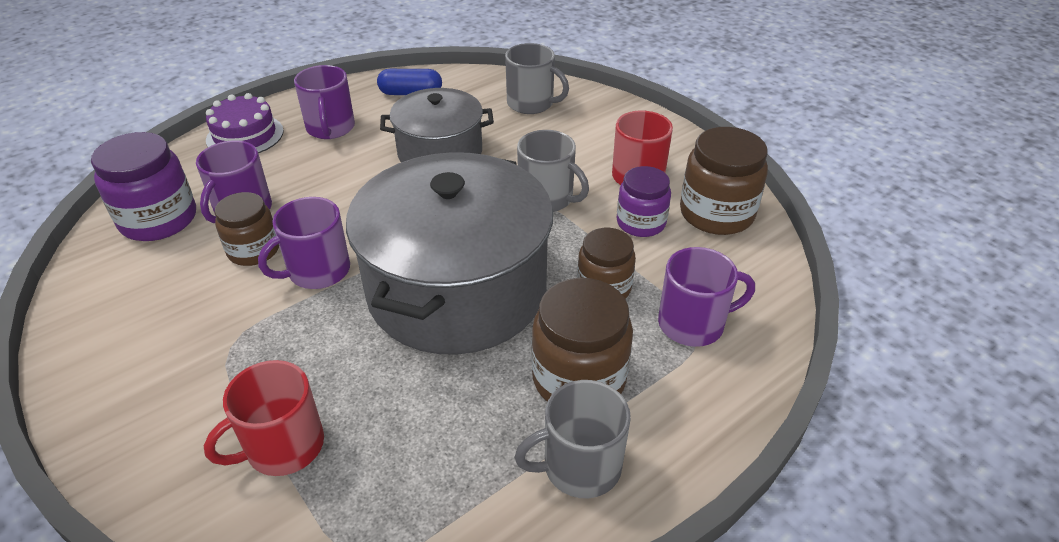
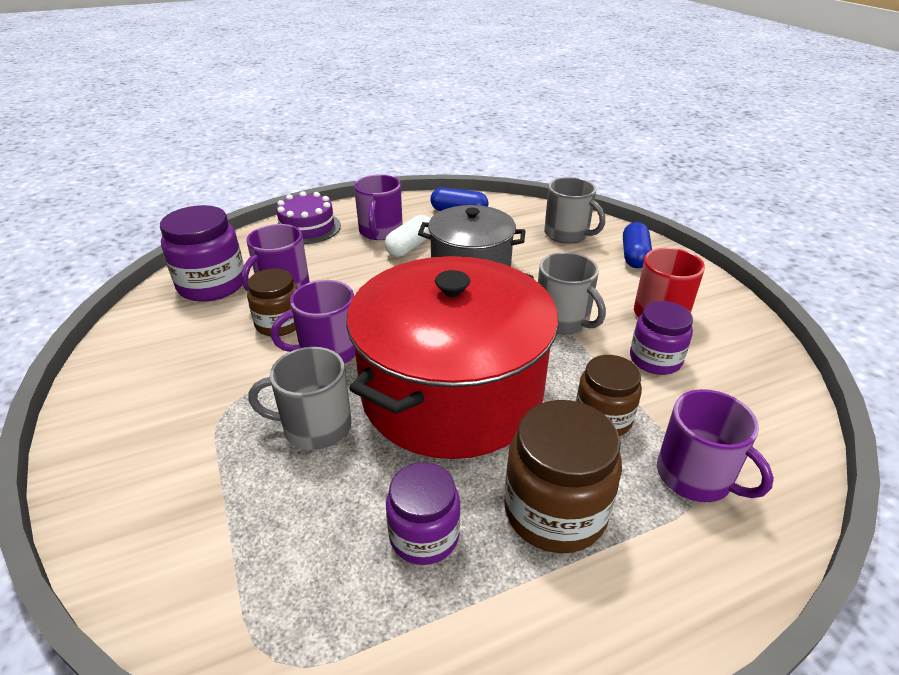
camera: 15 degrees right, 5 degrees down
red mug [204,360,324,476] -> none
grey pot [346,152,553,355] -> red pot [346,256,559,459]
grey mug [514,380,631,498] -> grey mug moved to [248,347,351,450]
purple mug [658,247,755,347] -> purple mug turned 45 degrees clockwise [657,389,774,502]
brown jar [680,127,768,235] -> none
none -> white capsule [385,215,430,257]
none -> purple jar [386,463,460,565]
none -> blue capsule [623,222,652,268]

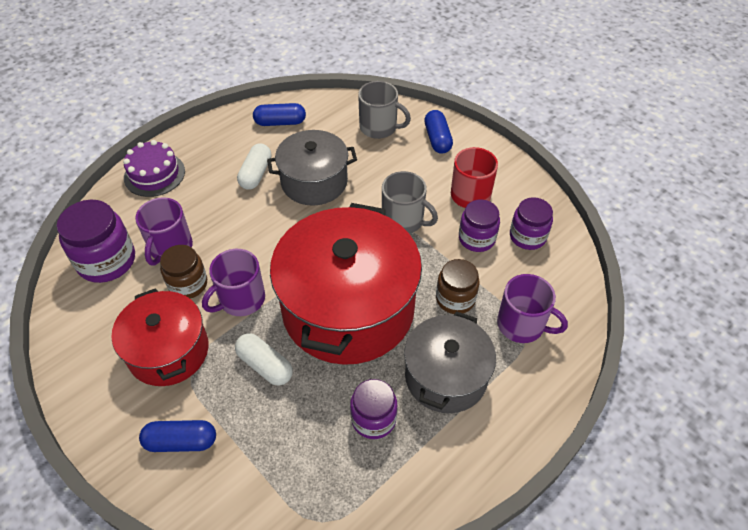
camera: 20 degrees left, 15 degrees up
grey mug [248,347,351,450] -> white capsule [235,333,293,386]
purple mug [354,174,403,240] -> none
brown jar [504,400,622,553] -> grey pot [404,311,496,413]
none -> red pot [111,288,209,386]
none -> blue capsule [139,420,216,452]
none -> purple jar [510,197,553,250]

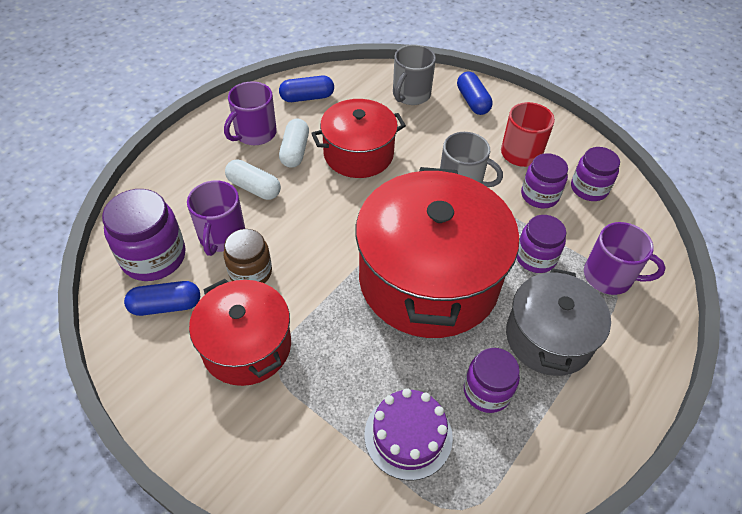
camera: 10 degrees left, 0 degrees up
purple cake [123,140,185,197] -> purple cake moved to [365,388,453,480]
blue capsule [139,420,216,452] -> blue capsule moved to [124,281,200,316]
purple mug [202,249,265,316] -> purple mug moved to [224,81,277,145]
white capsule [235,333,293,386] -> white capsule moved to [225,159,281,200]
grey pot [267,130,357,206] -> red pot [311,99,406,178]
grey mug [358,81,411,139] -> grey mug turned 105 degrees clockwise [393,45,436,105]
brown jar [436,259,480,314] -> purple jar [517,215,566,273]

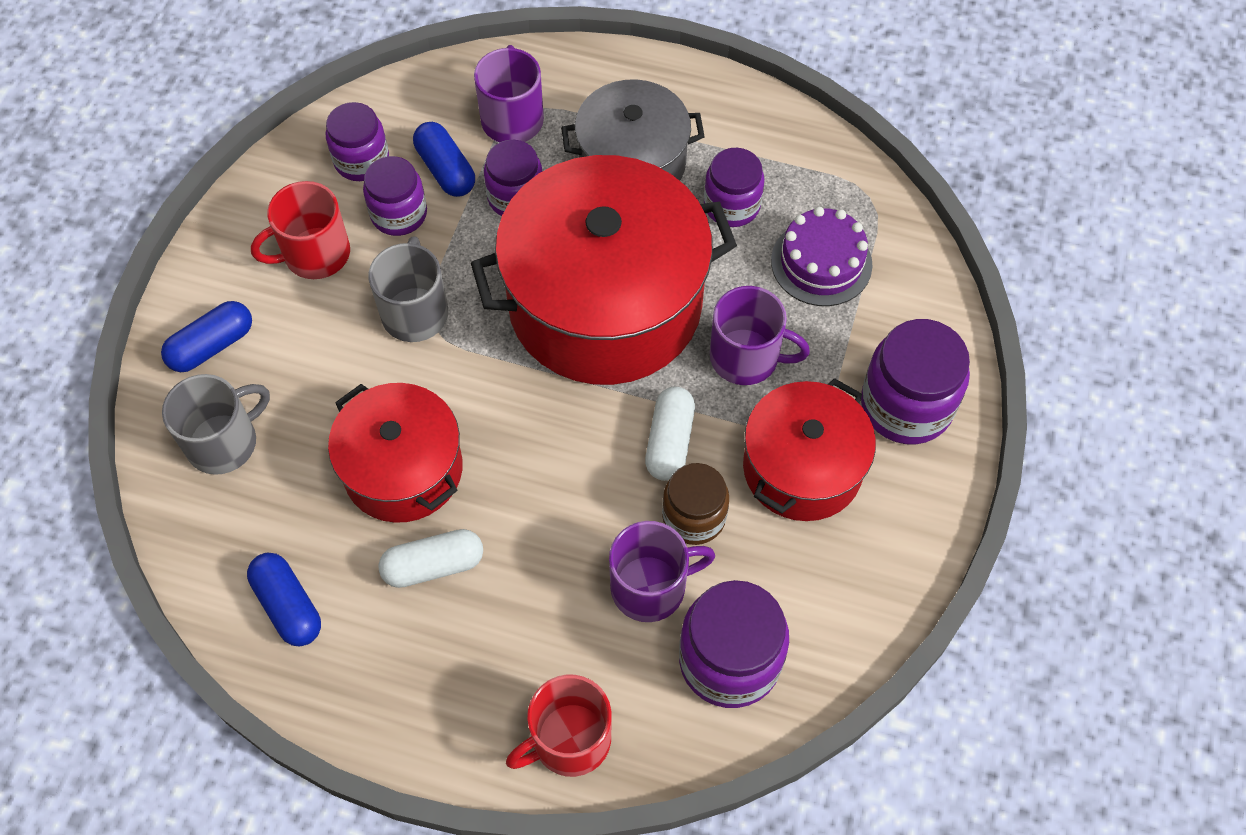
camera: 110 degrees left, 10 degrees up
blue capsule [124,281,200,316] -> blue capsule moved to [413,122,475,197]
purple mug [224,81,277,145] -> purple mug moved to [710,286,810,385]
white capsule [225,159,281,200] -> white capsule moved to [645,386,695,481]
grey mug [393,45,436,105] -> grey mug turned 45 degrees counterclockwise [162,374,270,475]
none -> red mug [506,675,612,777]
none -> purple jar [861,319,970,444]

